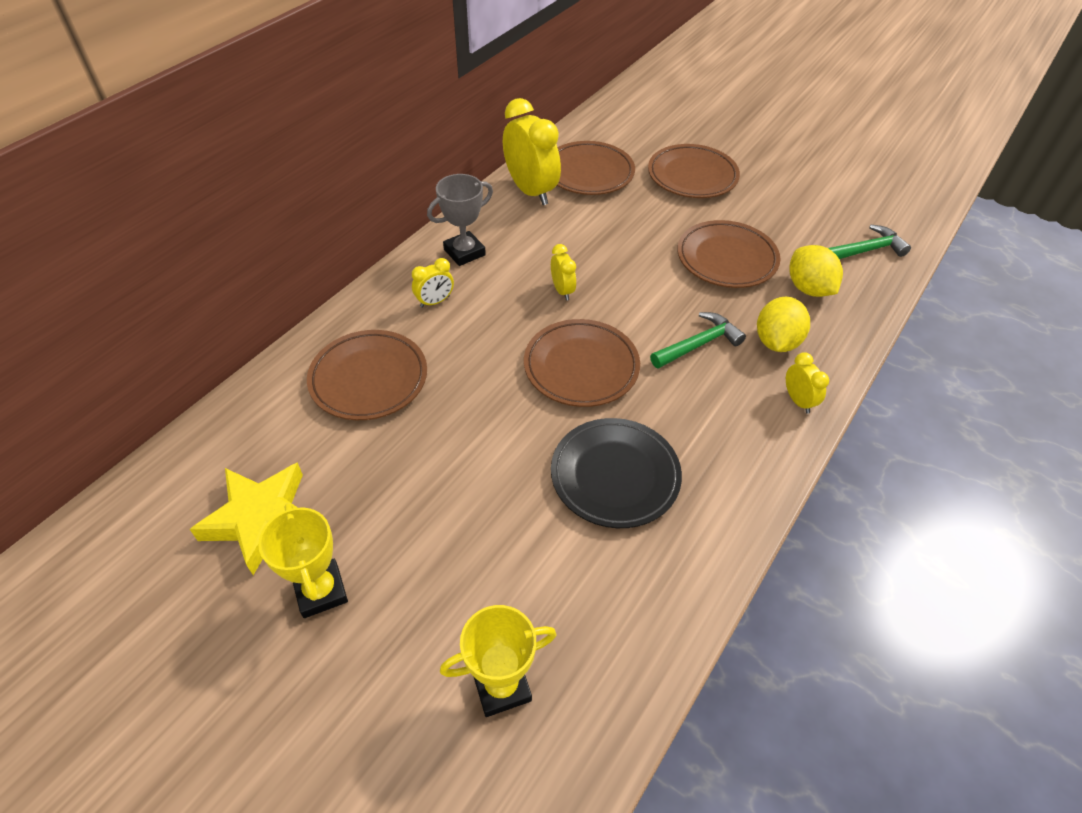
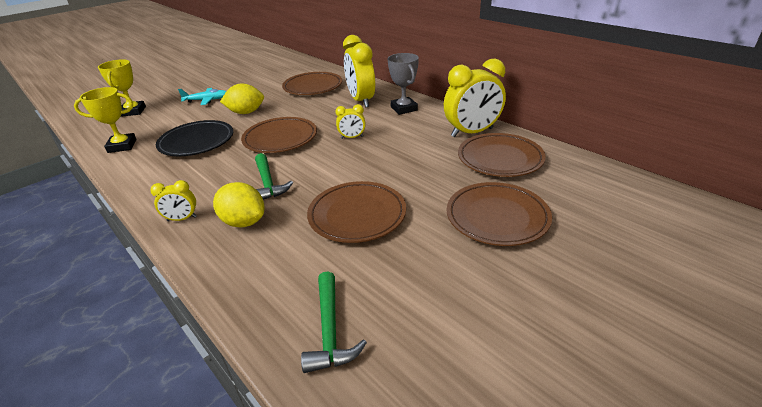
camera: 105 degrees right, 15 degrees down
yellow star [190,462,303,575] -> none
yellow trophy [258,503,348,618] -> yellow trophy moved to [74,87,137,153]
yellow clock [412,258,454,308] -> yellow clock [343,35,375,107], size x2.05
yellow lemon [789,245,843,297] -> yellow lemon moved to [220,84,264,114]
none -> turquoise plane [178,88,226,105]

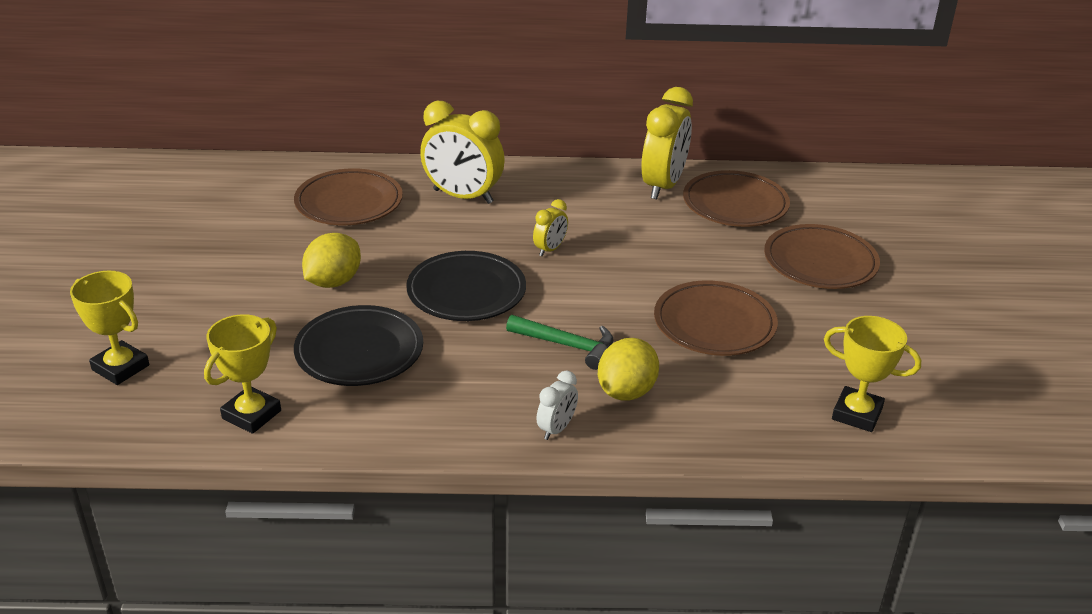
camera: 50 degrees left, 0 degrees up
yellow clock [150,180,197,221] -> white clock [537,370,578,440]
turquoise plane [178,88,226,105] -> none
yellow lemon [213,182,264,227] -> yellow lemon turned 45 degrees counterclockwise [598,338,659,401]
brown plate [241,117,317,153] -> black plate [406,251,526,321]
green hammer [301,272,367,373] -> yellow trophy [824,316,921,432]
grey trophy [387,53,419,115] -> none

